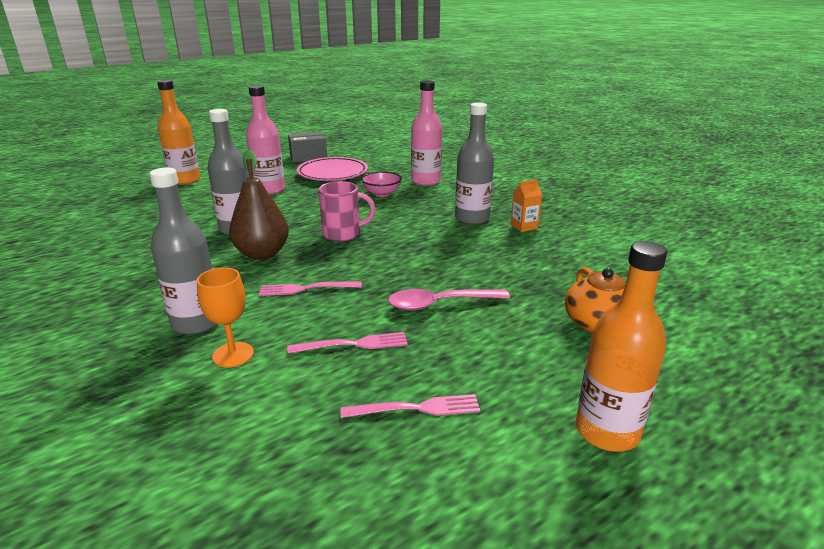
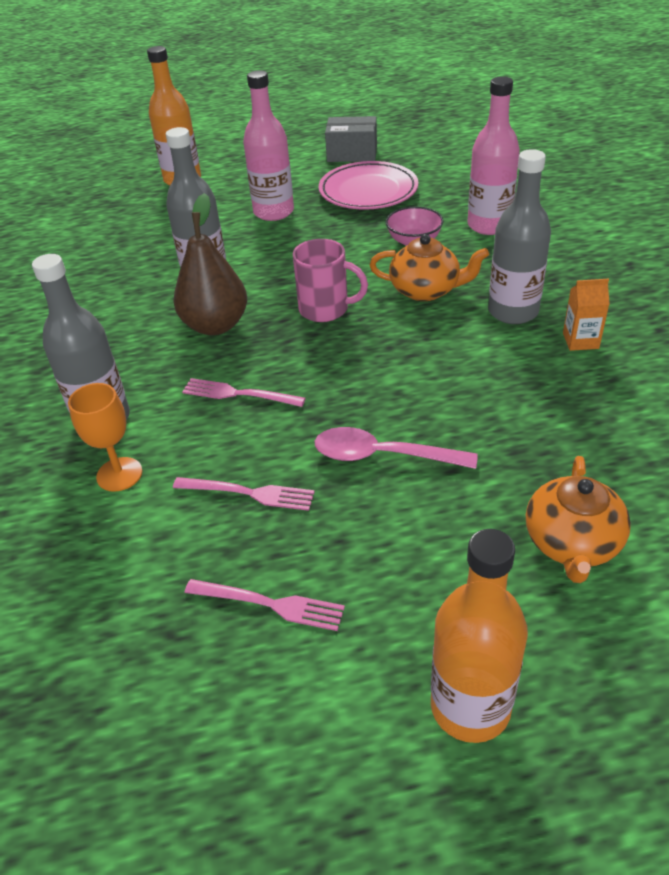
camera: 25 degrees right, 15 degrees up
none -> orange teapot [370,234,489,301]

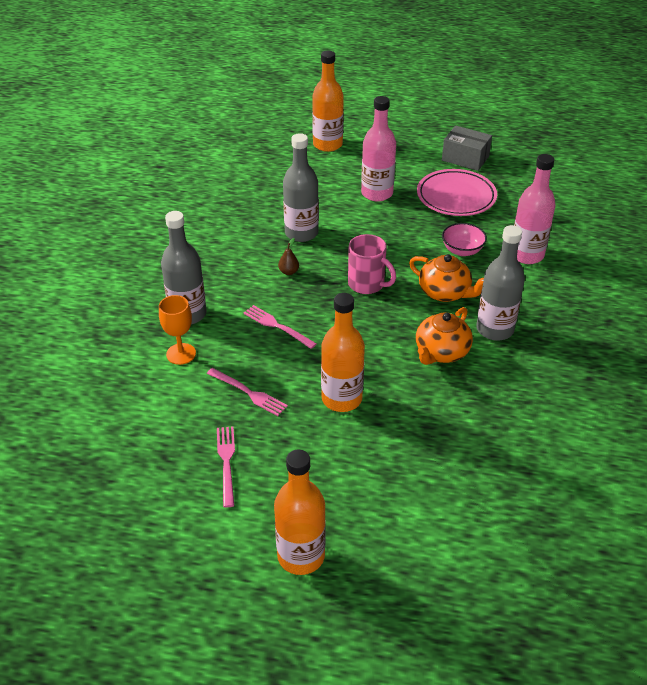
camera: 20 degrees right, 0 degrees up
brown pear [174,193,247,335] -> brown pear [278,238,299,275], size x0.41
pink fork [185,579,345,631] -> pink fork turned 135 degrees counterclockwise [217,426,235,507]
pink spoon [315,427,478,469] -> orange bottle [321,293,365,412]
orange teapot [526,456,631,583] -> orange teapot moved to [416,307,473,365]
orange carton [563,278,610,351] -> none

